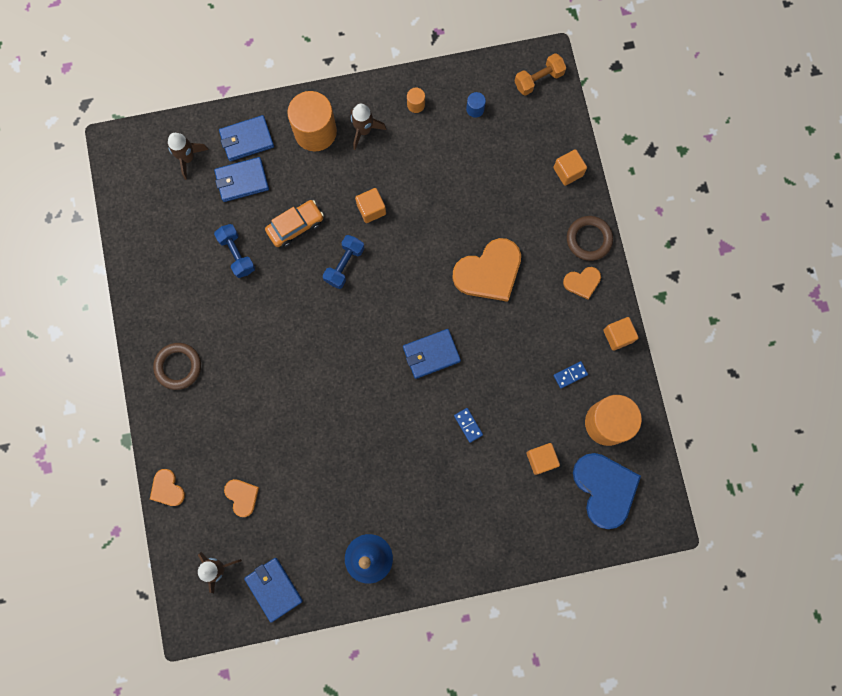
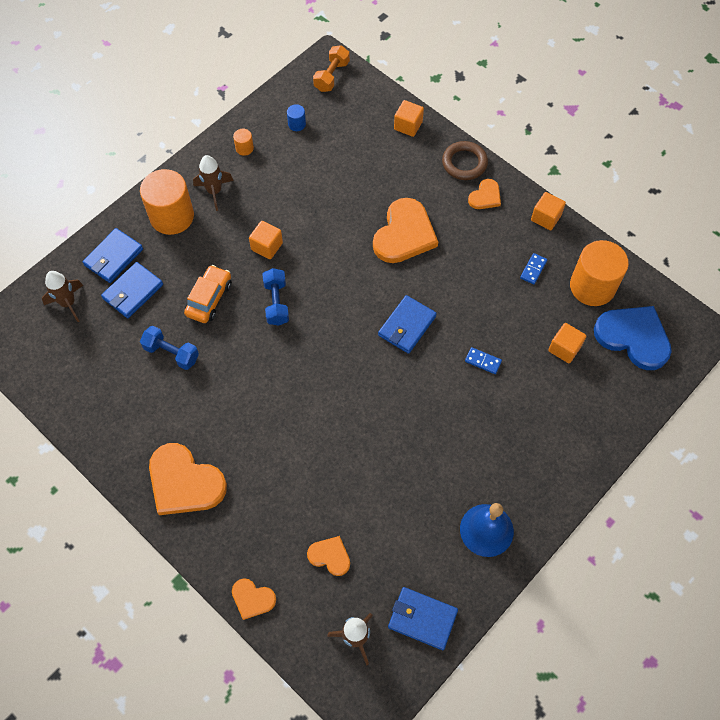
camera: 35 degrees left, 15 degrees down
brown ring [153,343,201,390] -> orange heart [149,443,227,515]

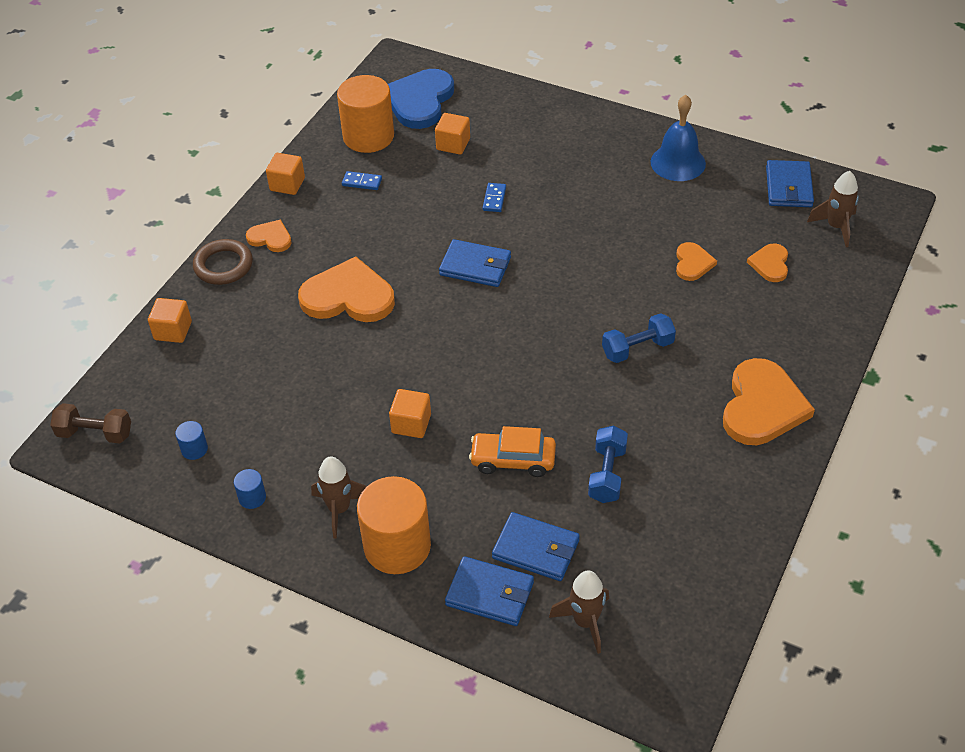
camera: 105 degrees left, 15 degrees down
orange heart [232,578,276,620] -> orange heart moved to [676,242,717,281]
orange cylinder [233,129,254,156] -> blue cylinder [234,469,266,509]
blue dumbbell [262,268,289,326] -> blue dumbbell moved to [602,313,676,363]
orange dumbbell [313,45,350,92] -> brown dumbbell [50,403,131,443]

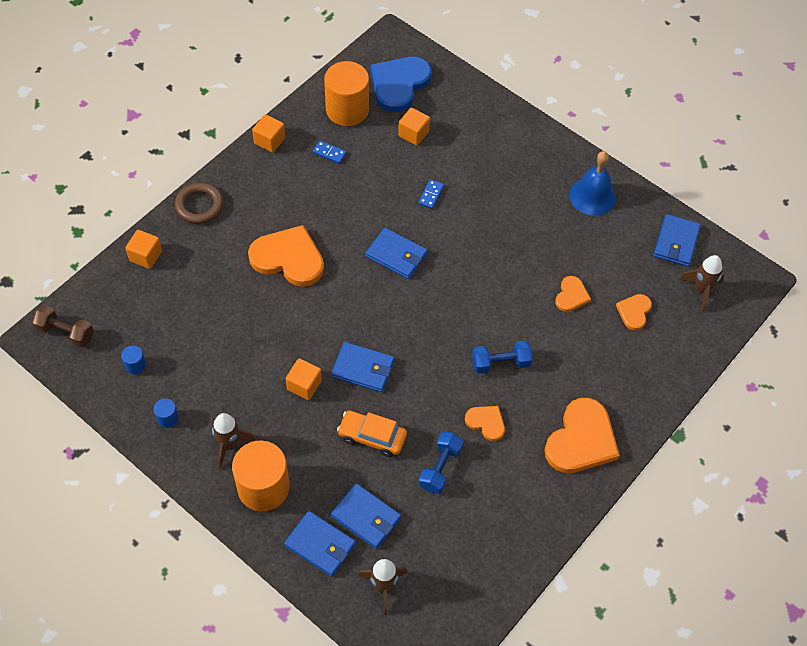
camera: 10 degrees right, 10 degrees up
orange heart [246,220,291,252] -> orange heart moved to [465,406,505,441]
none -> blue wallet [331,342,394,392]

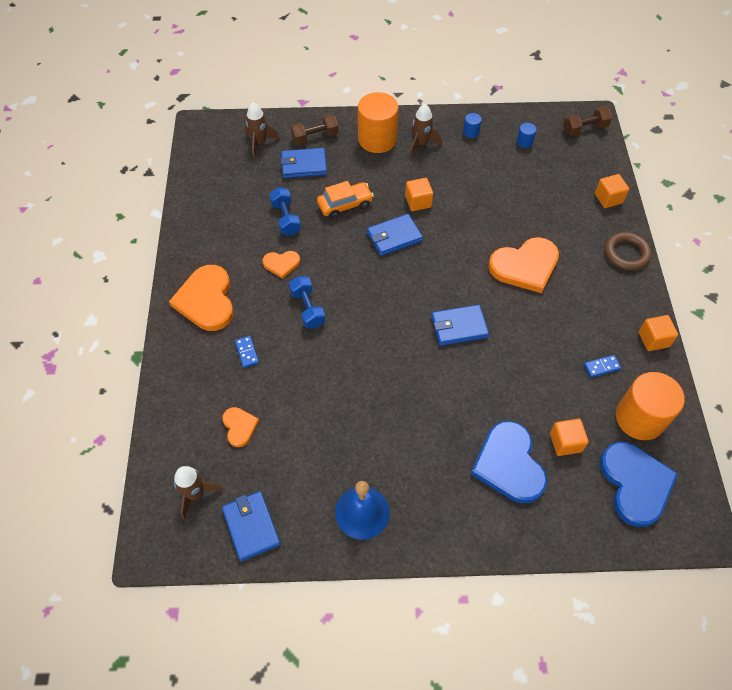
camera: 140 degrees right, 0 degrees up
blue wallet [284,511,356,577] -> brown dumbbell [291,114,339,145]
blue domino [418,179,444,209] -> blue domino moved to [235,336,259,368]
blue dumbbell [472,341,532,374] -> blue dumbbell turned 60 degrees counterclockwise [289,276,326,328]
orange heart [555,276,591,312] -> none
none -> blue heart [471,421,547,503]

